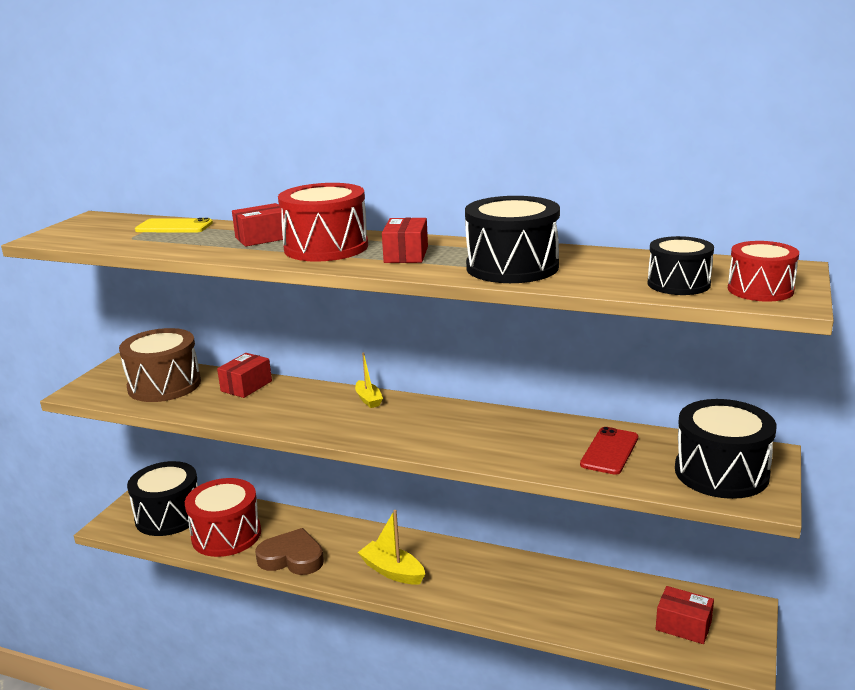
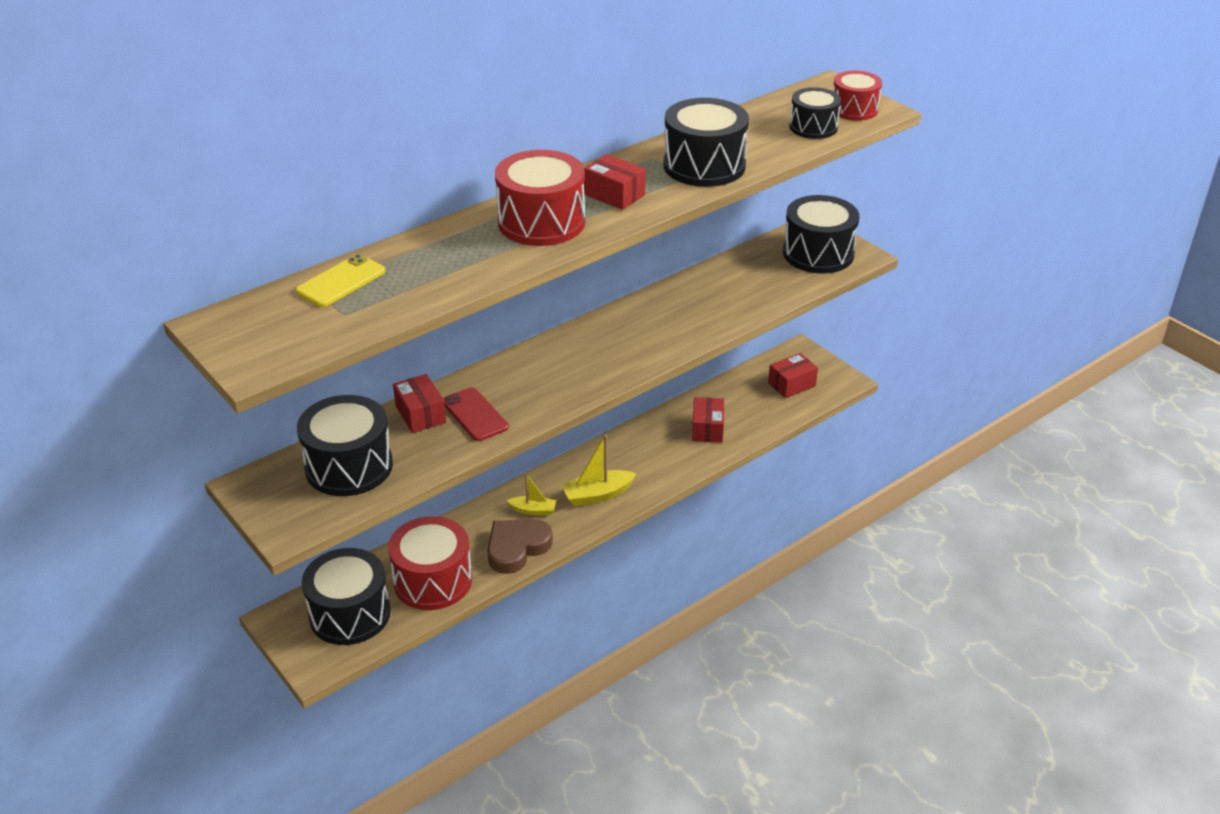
camera: 60 degrees left, 15 degrees up
brown drum [119,328,201,402] -> black drum [297,395,393,496]
red box [232,203,283,247] -> red box moved to [692,397,724,443]
yellow boat [355,352,383,408] -> yellow boat moved to [507,473,556,515]
red phone [580,427,638,475] -> red phone moved to [443,387,509,441]

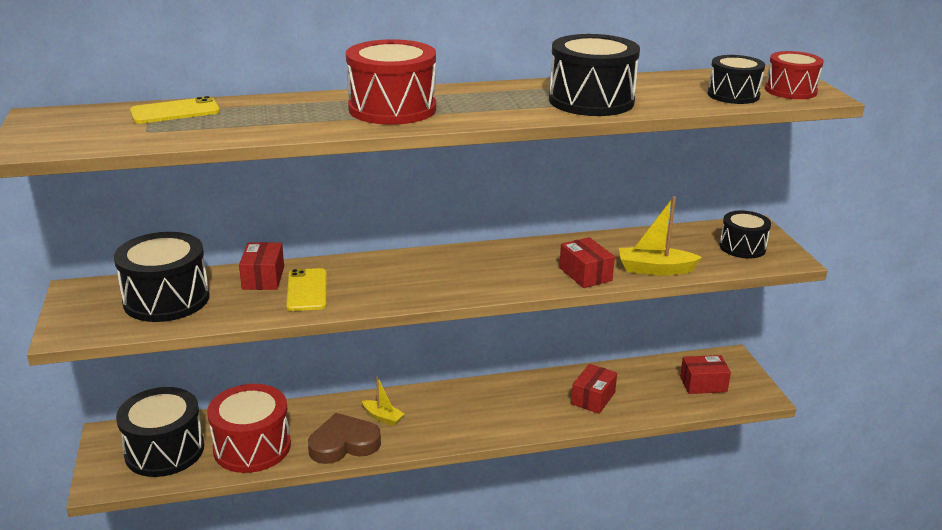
camera: 25 degrees right, 10 degrees down
red phone [443,387,509,441] -> yellow phone [286,268,327,311]
yellow boat [561,434,637,506] -> yellow boat moved to [619,196,702,275]
red box [584,154,645,210] -> red box moved to [559,237,615,288]
black drum [783,195,859,273] -> black drum [719,210,771,258], size x0.61

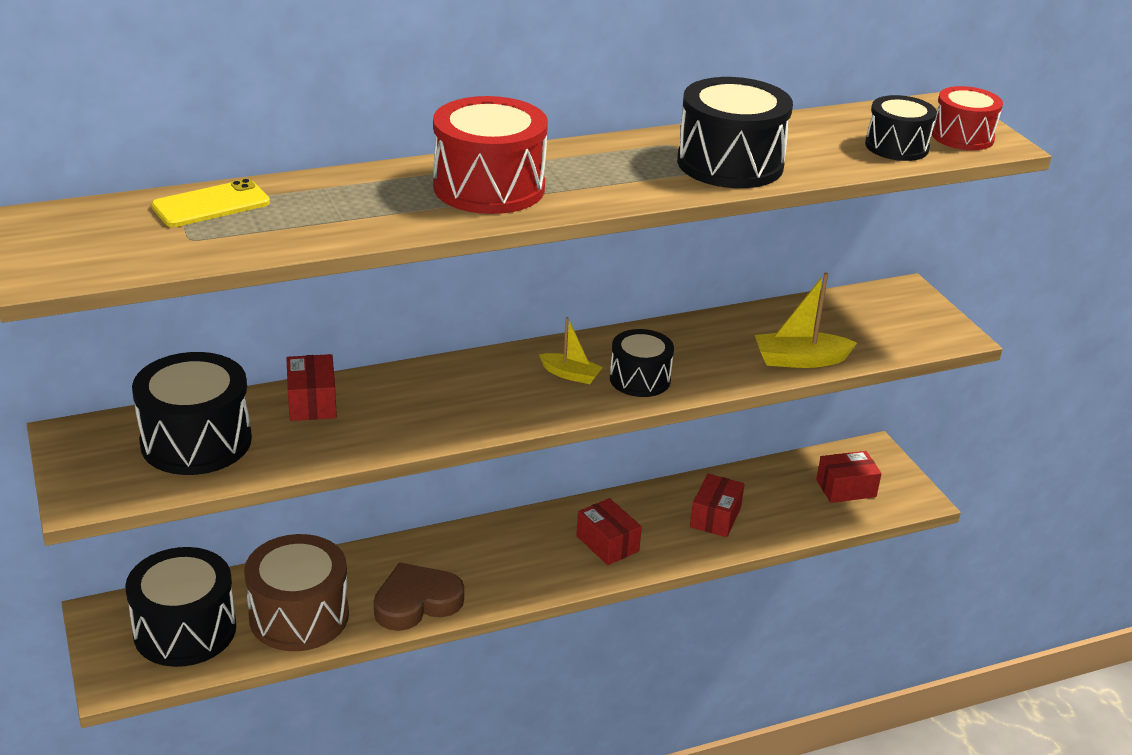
camera: 10 degrees left, 5 degrees up
red drum [207,384,291,473] -> brown drum [244,534,349,651]
yellow phone [286,268,327,311] -> none
yellow boat [362,376,404,426] -> yellow boat moved to [539,317,603,384]
red box [559,237,615,288] -> red box moved to [576,498,642,565]
black drum [719,210,771,258] -> black drum moved to [610,329,674,397]

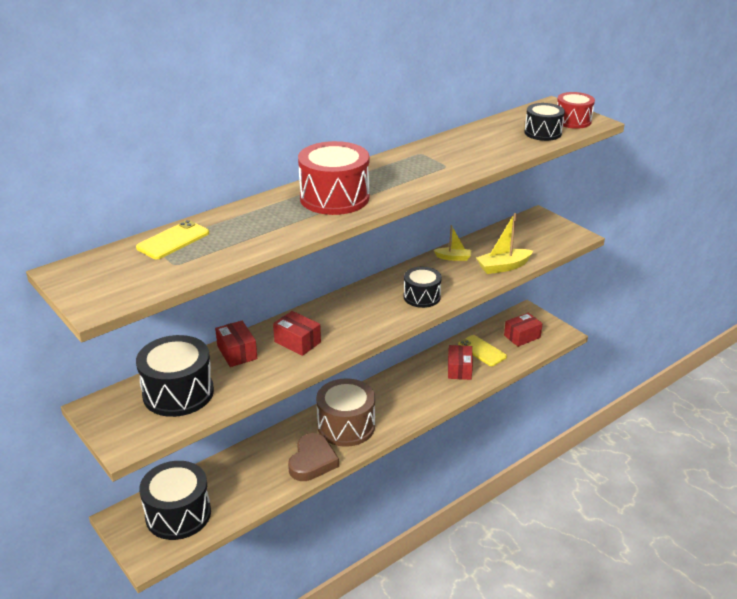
camera: 15 degrees left, 0 degrees up
brown drum [244,534,349,651] -> brown drum moved to [316,378,375,447]
brown heart [374,562,464,631] -> brown heart turned 150 degrees clockwise [288,433,339,481]
yellow boat [539,317,603,384] -> yellow boat moved to [434,225,471,261]
red box [576,498,642,565] -> red box moved to [273,311,321,356]
black drum [677,77,793,188] -> none
none -> yellow phone [458,335,507,366]

